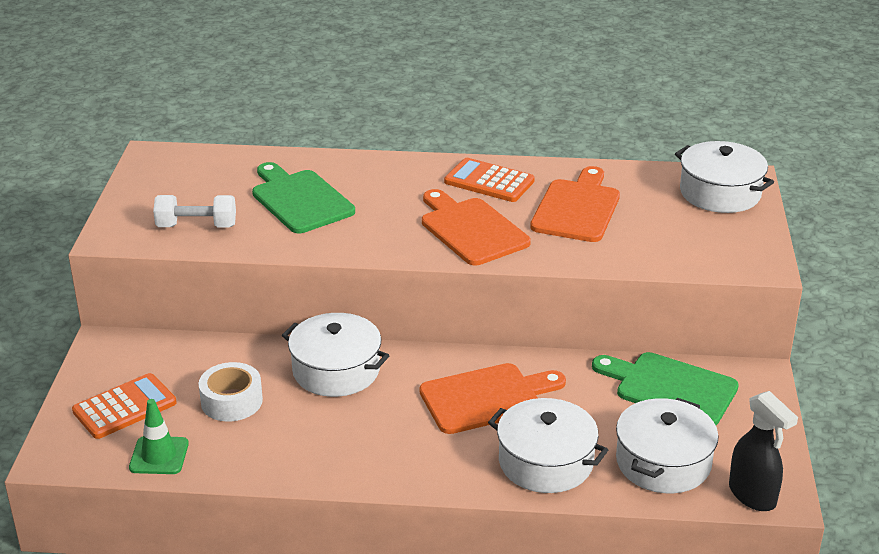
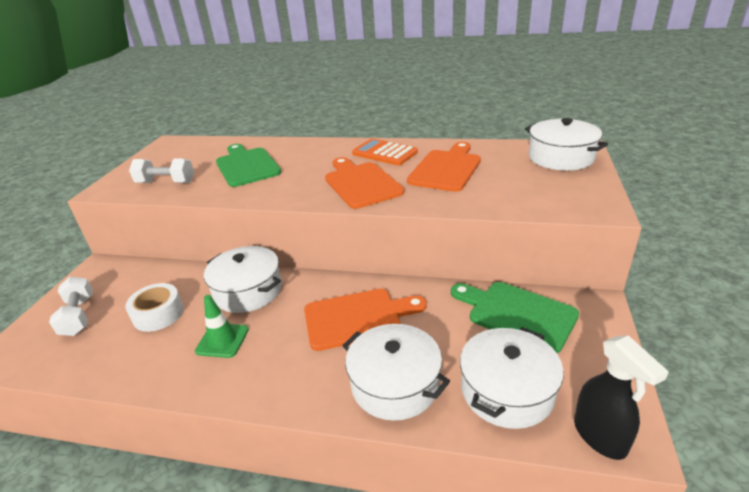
camera: 10 degrees right, 0 degrees up
orange calculator [72,373,177,439] -> white dumbbell [49,276,93,336]
green traffic cone [129,399,189,474] -> green traffic cone moved to [195,295,249,358]

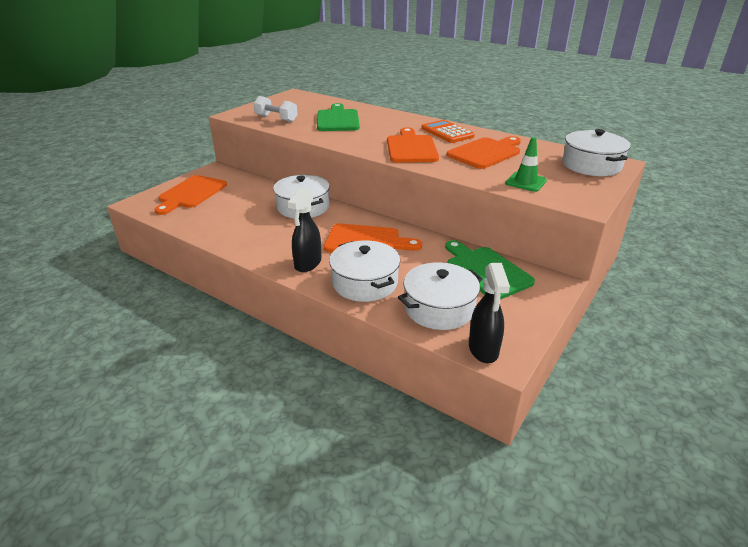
camera: 20 degrees right, 0 degrees up
white dumbbell [49,276,93,336] -> orange cutting board [154,175,227,215]
white tape [125,283,184,332] -> none
green traffic cone [195,295,249,358] -> green traffic cone moved to [505,137,547,192]
none -> black spray bottle [287,188,322,272]

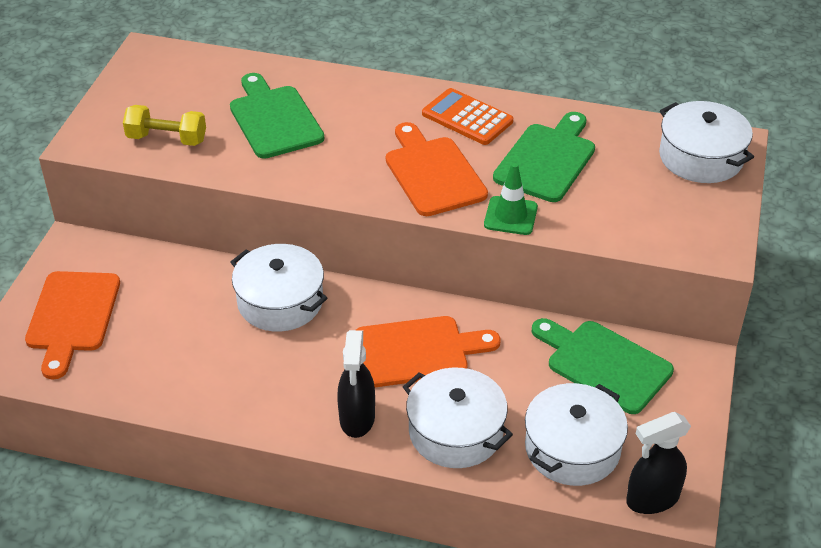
camera: 20 degrees left, 10 degrees up
white dumbbell [253,96,298,122] -> yellow dumbbell [123,105,206,146]
orange cutting board [447,136,521,169] -> green cutting board [493,112,595,202]
black spray bottle [469,263,510,363] -> black spray bottle turned 90 degrees clockwise [626,412,691,514]
green traffic cone [505,137,547,192] -> green traffic cone moved to [484,163,538,235]

